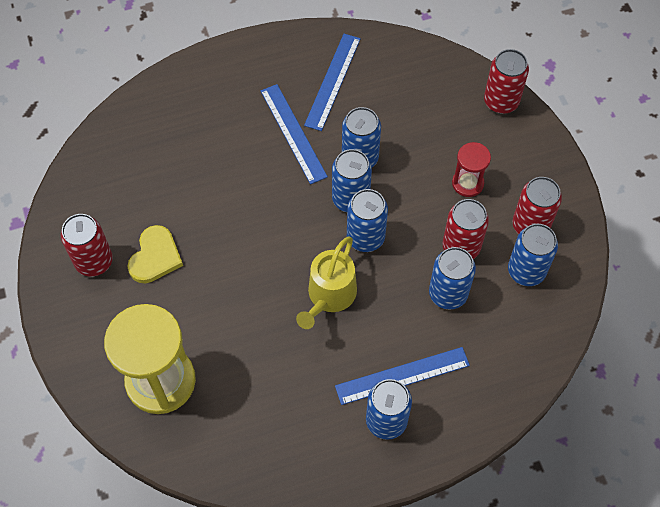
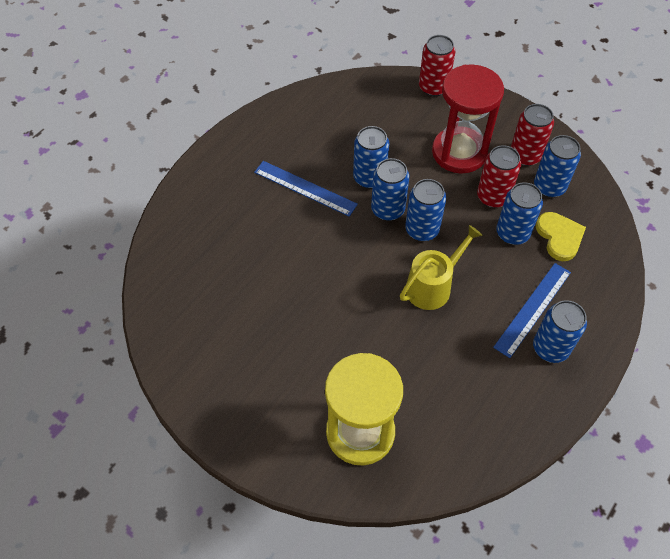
camera: 35 degrees left, 5 degrees down
red can [61,214,113,277] -> none
yellow heart [127,225,183,283] -> yellow heart moved to [536,212,586,261]
yellow watering can [296,237,357,329] -> yellow watering can turned 120 degrees counterclockwise [400,225,483,310]
blue ruler [304,34,361,131] -> none
red hourglass [452,142,491,197] -> red hourglass [432,64,504,173], size x2.01

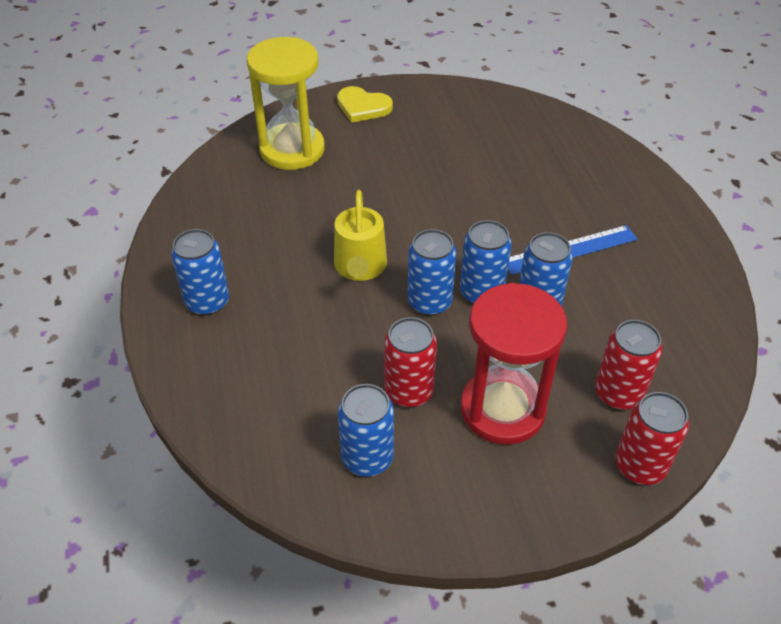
camera: 130 degrees right, 10 degrees down
blue ruler [493,263,571,358] -> none
blue can [496,182,543,245] -> none
red can [511,104,554,166] -> red can moved to [595,320,663,410]
yellow heart [536,212,586,261] -> yellow heart moved to [337,86,393,123]

